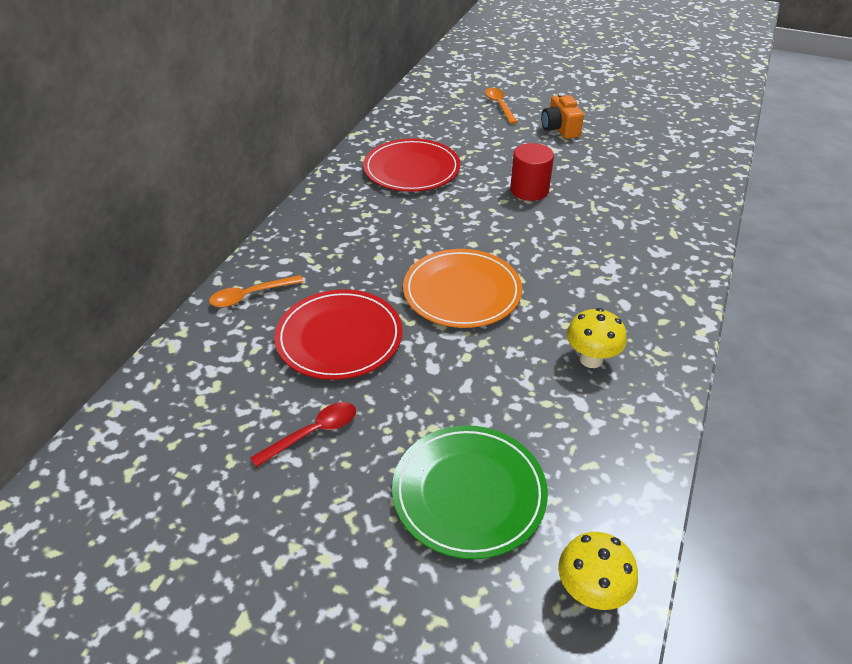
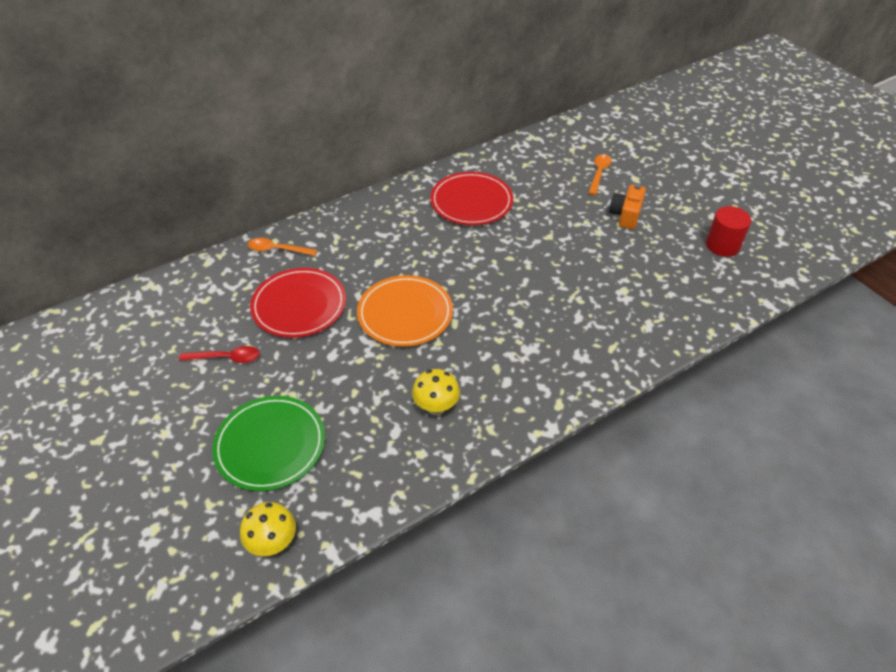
camera: 35 degrees right, 5 degrees up
red cylinder [510,143,554,201] -> red cylinder moved to [706,206,751,257]

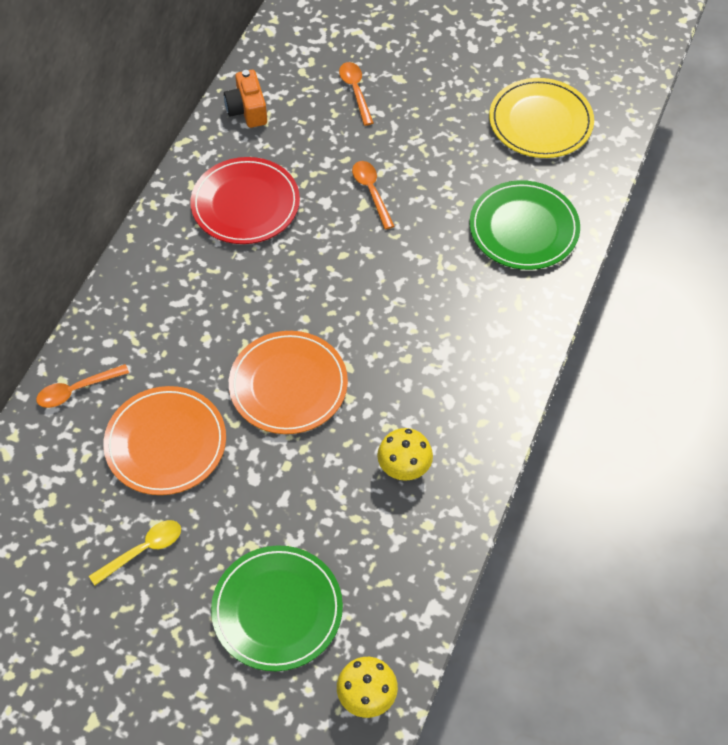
camera: 35 degrees left, 10 degrees up
red spoon [179,346,260,363] -> yellow spoon [89,520,181,585]
red plate [250,268,346,338] -> orange plate [103,386,226,495]
orange camera [609,184,646,229] -> orange camera moved to [224,70,267,128]
red cylinder [706,206,751,257] -> yellow plate [489,78,594,158]
none -> orange spoon [352,161,394,230]
none -> green plate [470,180,580,270]

